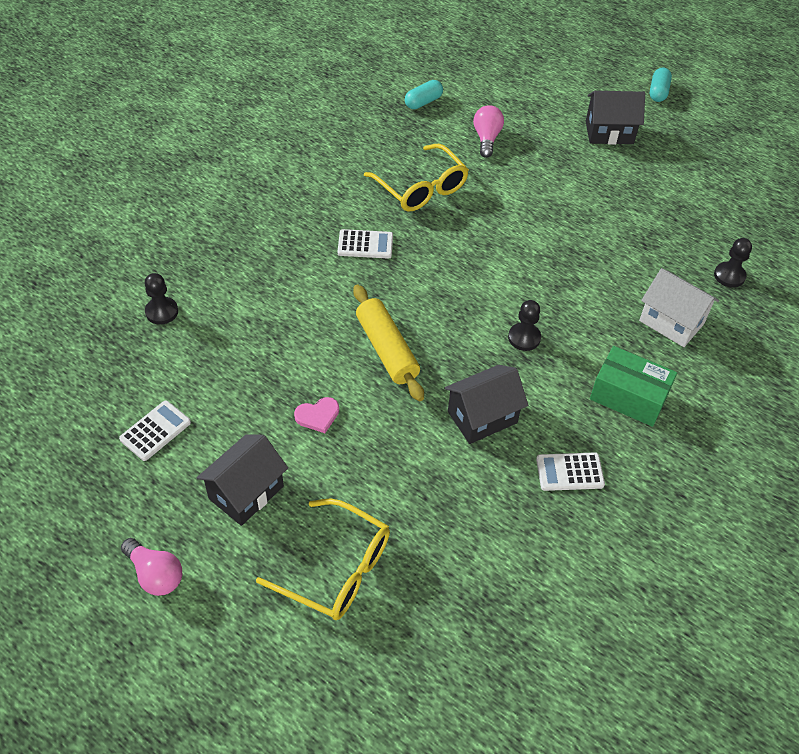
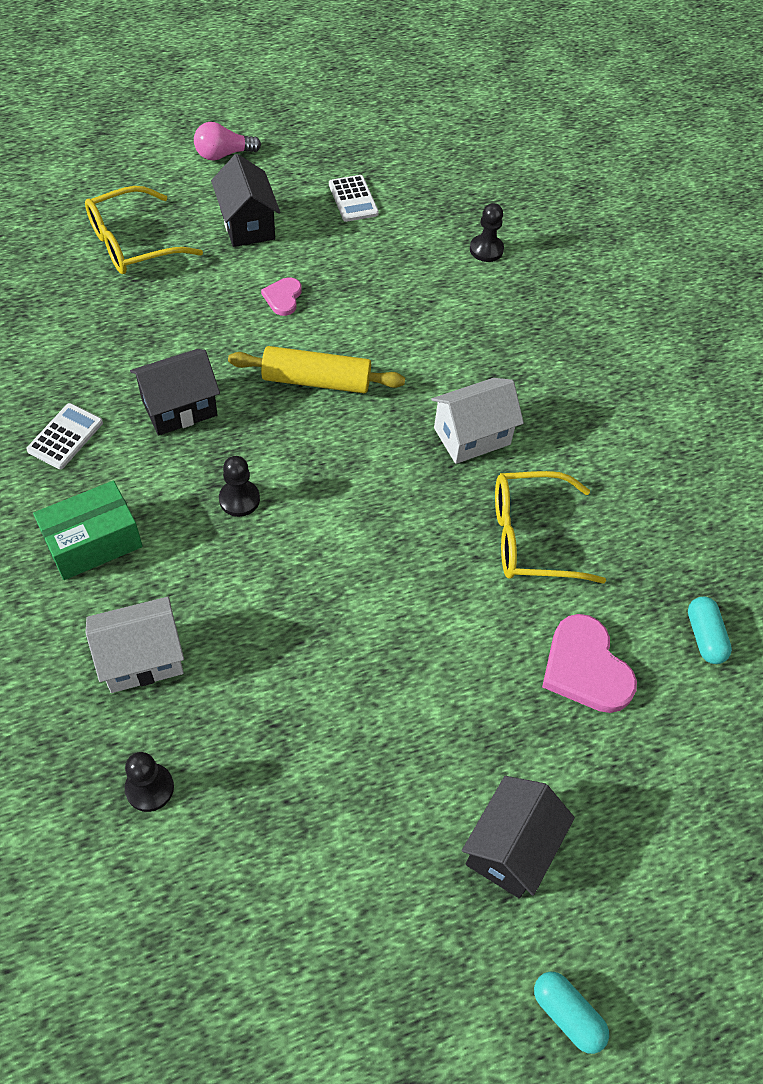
camera: 120 degrees right, 5 degrees up
white calculator [338,229,393,259] -> white house [431,378,524,464]
black house [444,365,528,444] -> black house turned 60 degrees clockwise [130,349,220,435]
pink light bulb [473,105,504,158] -> pink heart [542,614,637,713]

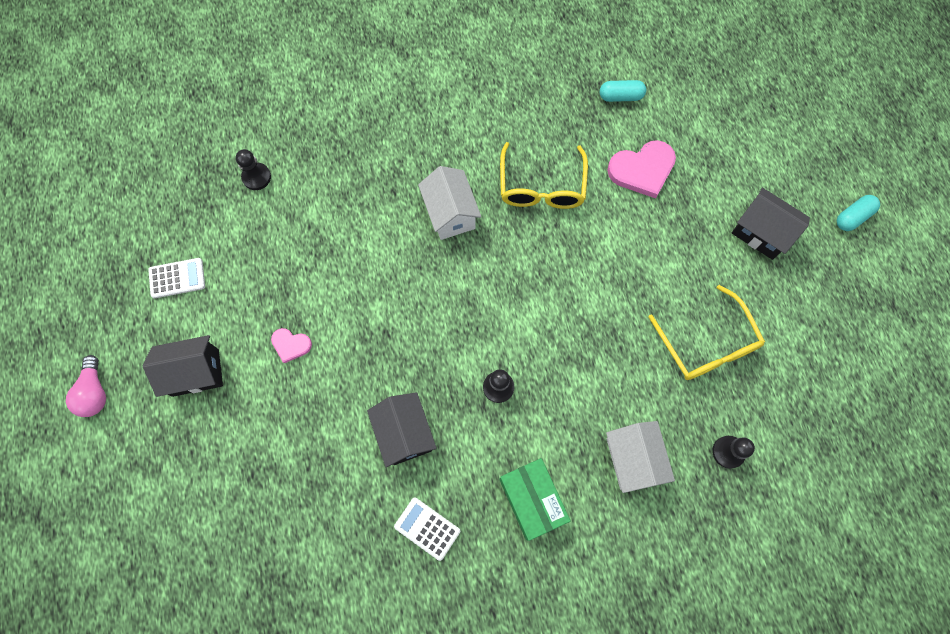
camera: 80 degrees left, 15 degrees up
yellow glasses [85,186,203,274] -> yellow glasses moved to [648,285,765,380]
yellow rolling pin [228,346,405,393] -> none

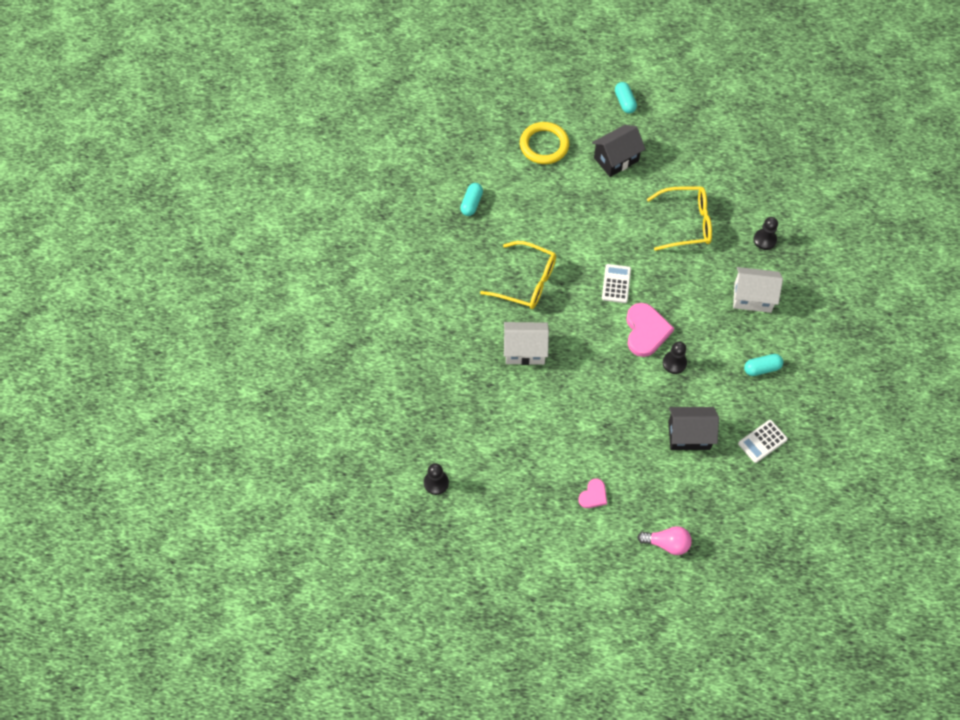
camera: 70 degrees left, 10 degrees down
pink light bulb [66,355,106,417] -> pink light bulb moved to [637,526,692,555]
black house [143,335,223,397] -> none
white calculator [148,258,205,299] -> white calculator moved to [602,264,631,303]
green box [499,458,571,541] -> turquoise capsule [744,354,783,376]
pink heart [607,140,676,198] -> pink heart moved to [626,303,674,357]
none -> yellow ring [520,122,569,164]

